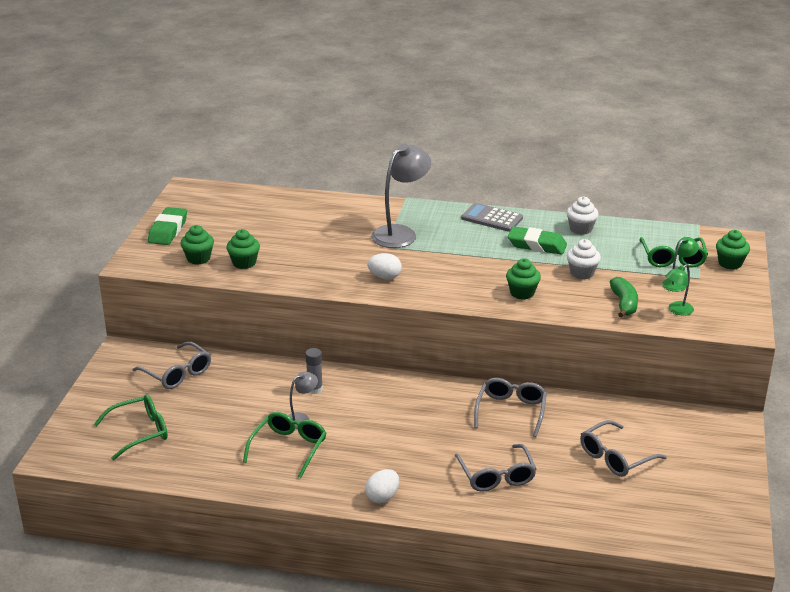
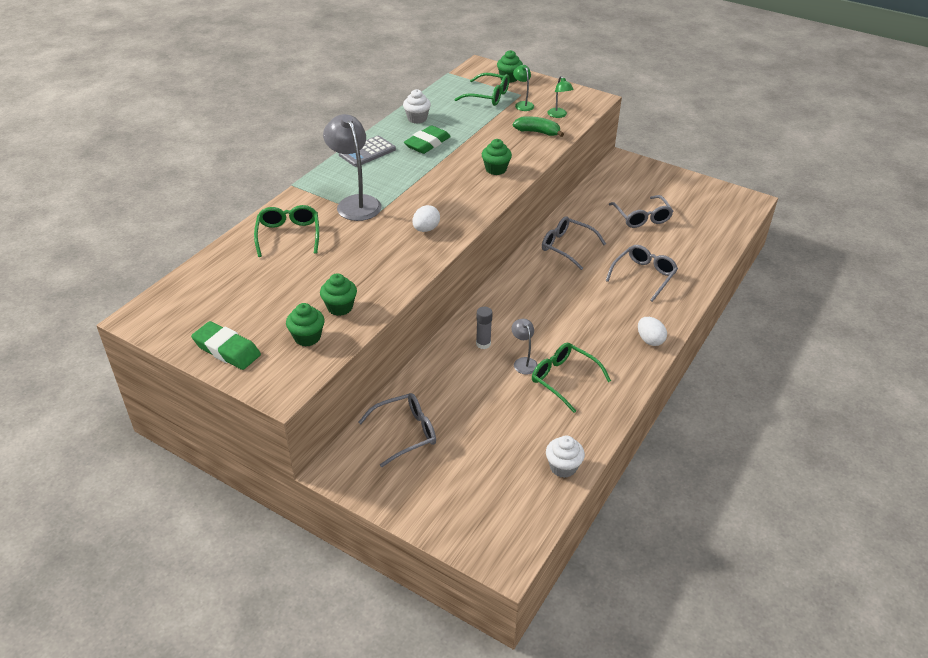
camera: 70 degrees left, 10 degrees up
green glasses [94,394,168,460] -> green glasses moved to [254,205,319,257]
grey glasses [455,444,537,492] -> grey glasses turned 60 degrees counterclockwise [606,245,678,302]
white cupcake [567,239,601,279] -> white cupcake moved to [546,435,585,478]

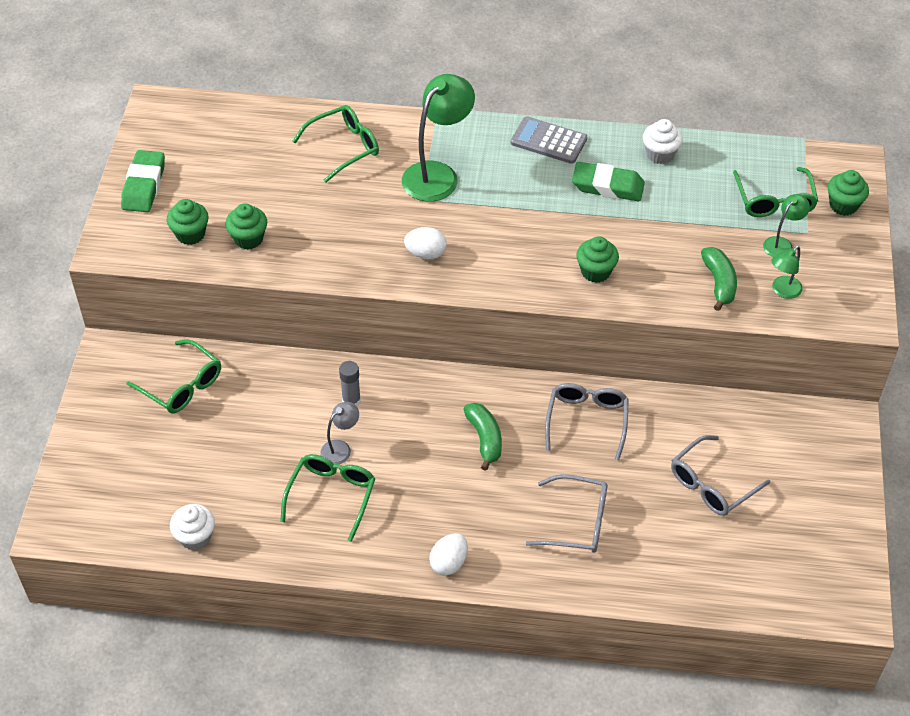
camera: 65 degrees right, 10 degrees up
grey lamp [323,114,382,221] -> green lamp [402,74,475,202]
grey glasses [358,393,436,467] -> green glasses [126,339,221,414]
none -> green banana [464,403,502,471]

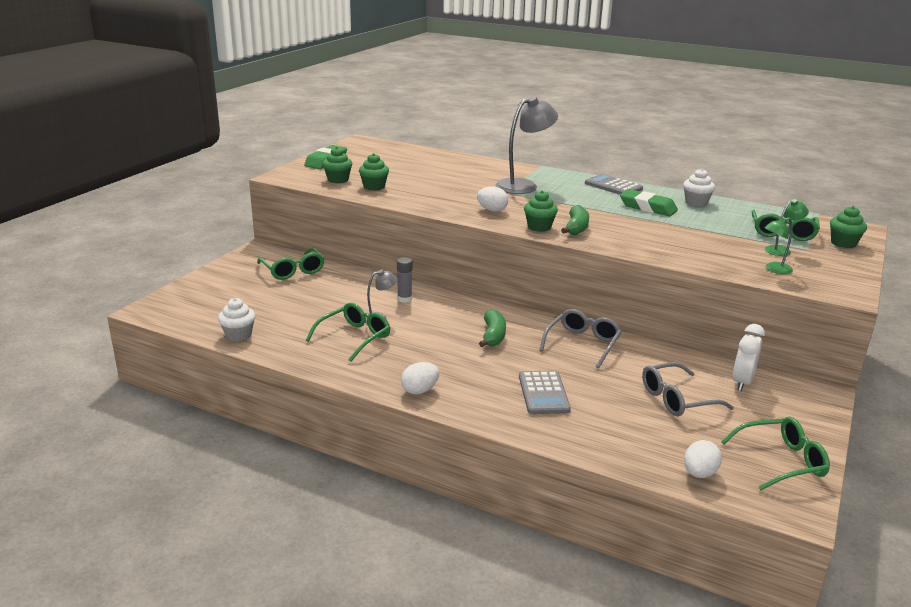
camera: 20 degrees right, 25 degrees down
green glasses [292,105,379,183] -> green glasses moved to [721,417,830,490]
green lamp [402,74,475,202] -> grey lamp [496,96,558,194]
grey glasses [526,474,608,553] -> grey calculator [519,371,571,414]
green cupcake [576,236,619,283] -> green cupcake moved to [524,190,558,232]
green banana [701,247,737,311] -> green banana moved to [561,205,589,235]
none -> white egg [684,440,722,478]
none -> white clock [733,324,765,391]

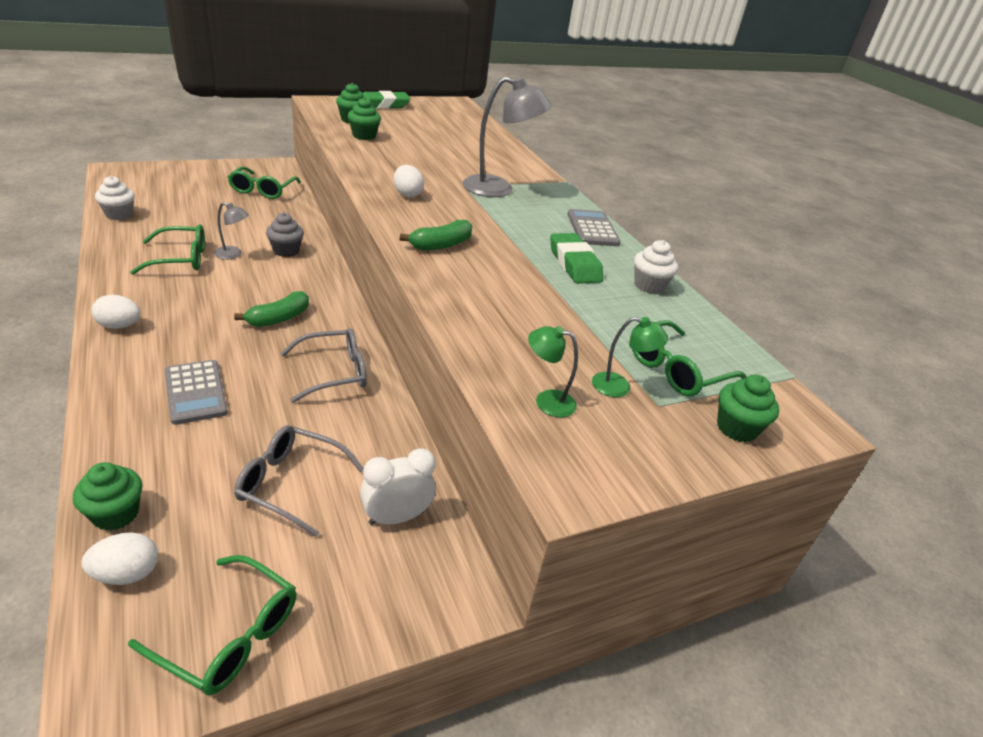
camera: 35 degrees right, 10 degrees up
grey glue stick [397,257,412,303] -> grey cupcake [266,213,304,257]
grey calculator [519,371,571,414] -> grey calculator turned 60 degrees counterclockwise [165,360,228,425]
green cupcake [524,190,558,232] -> green cupcake moved to [73,462,143,531]

